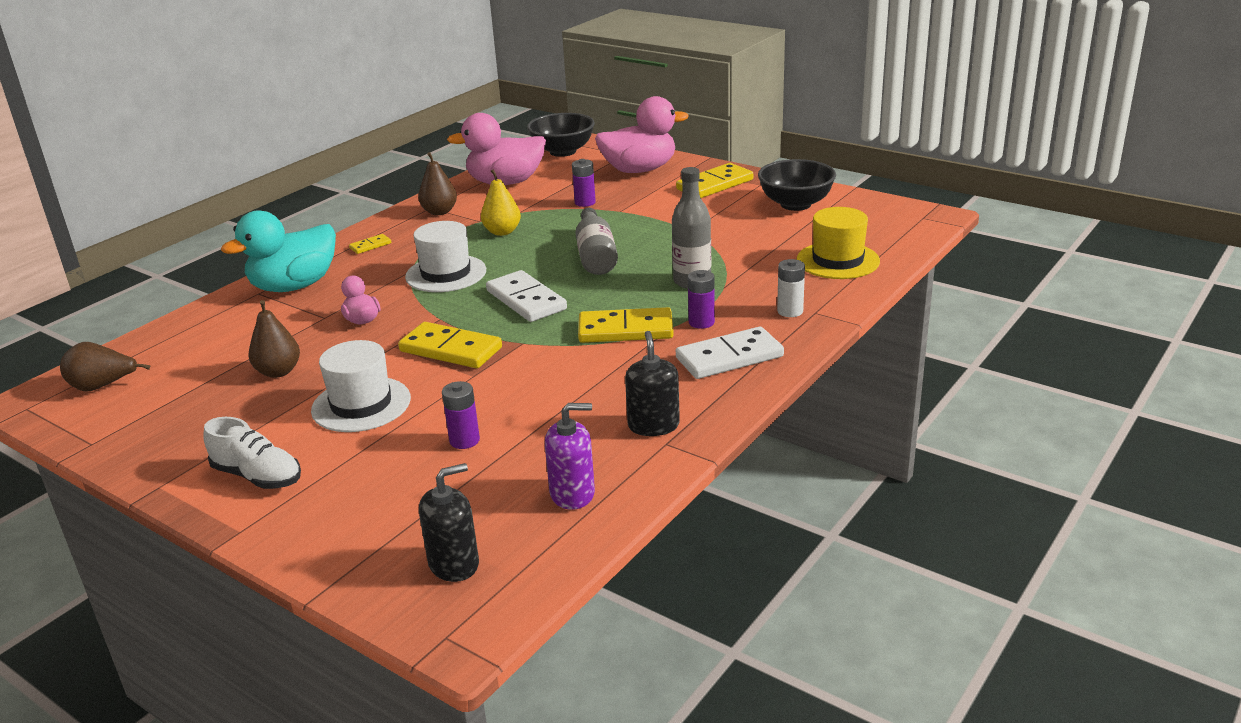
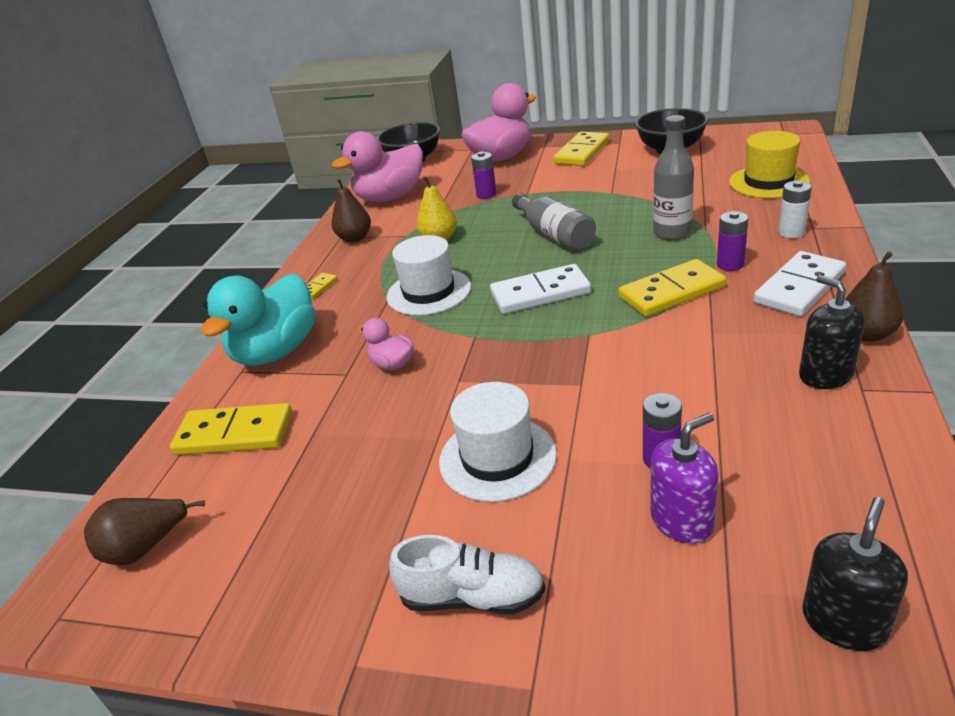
camera: 20 degrees left, 5 degrees up
brown pear [249,300,300,378] -> brown pear moved to [845,251,904,342]
yellow domino [398,322,502,368] -> yellow domino moved to [170,403,292,455]
white domino [486,270,567,322] -> white domino turned 45 degrees counterclockwise [490,264,591,314]
purple soap dispenser [545,403,595,510] -> purple soap dispenser moved to [650,413,719,544]

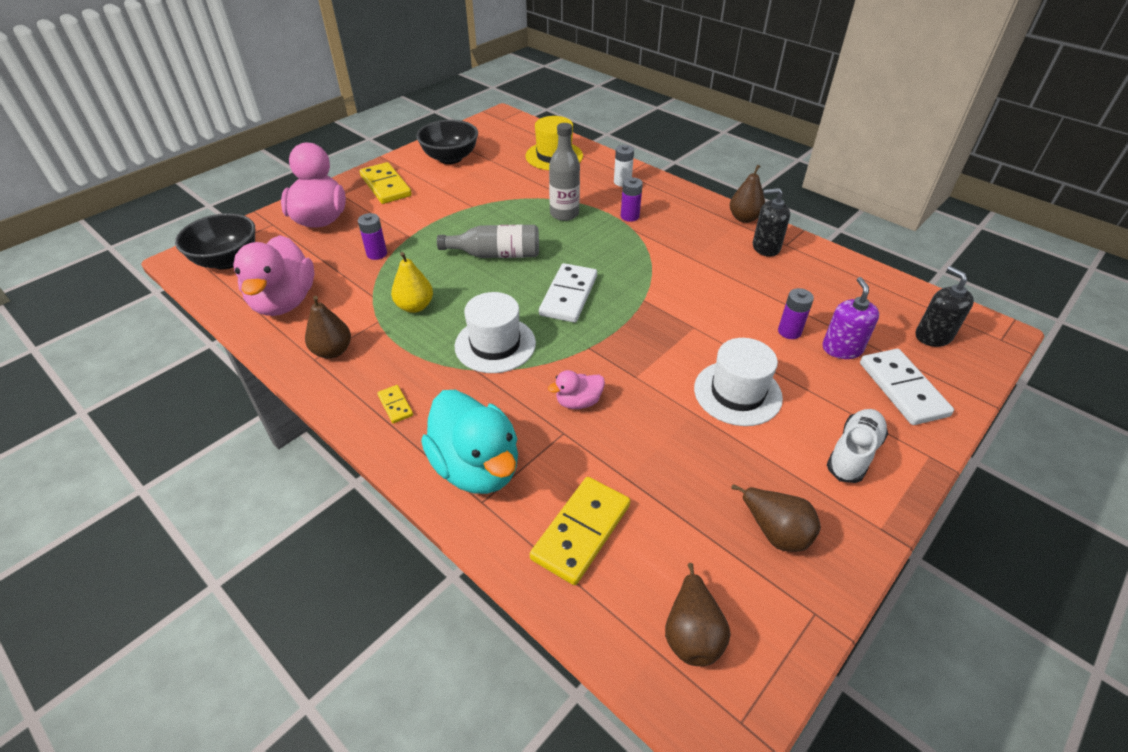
camera: 65 degrees left, 10 degrees up
yellow domino [619,259,726,317] -> none
white domino [753,251,846,316] -> white domino moved to [860,349,954,425]
none -> brown pear [731,484,821,552]

